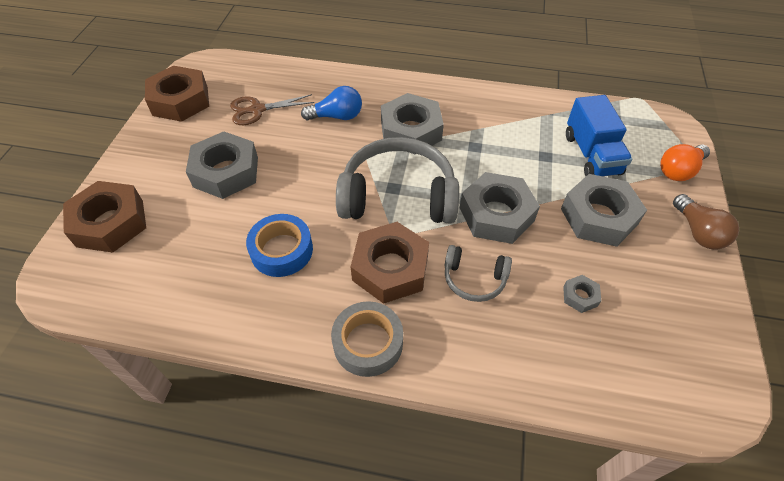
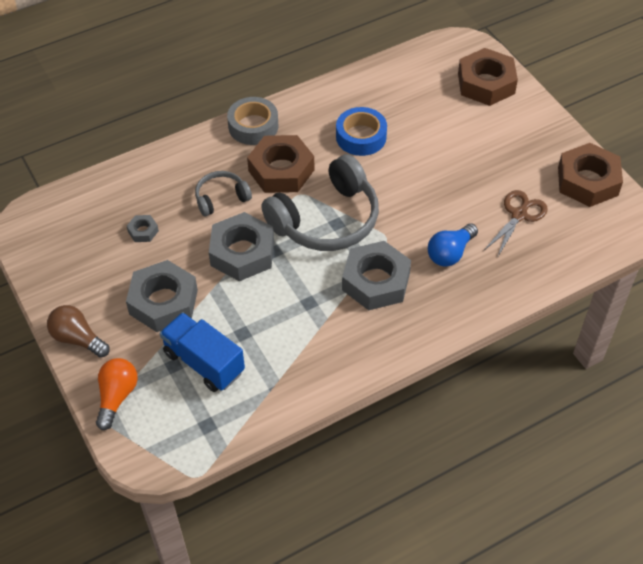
camera: 140 degrees right, 0 degrees up
grey nut [186,131,258,199] -> none

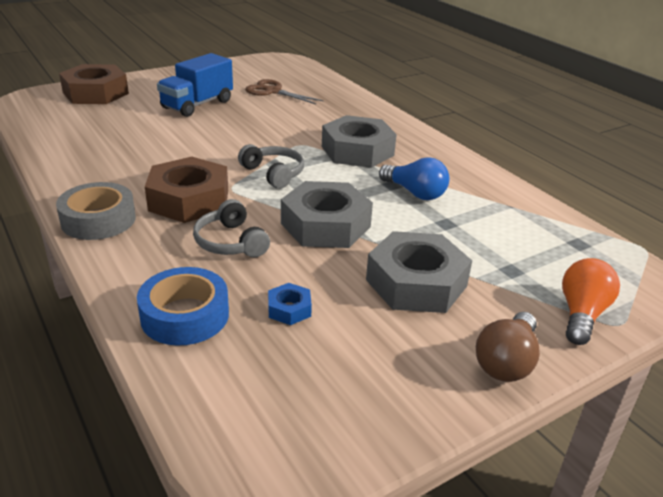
camera: 95 degrees left, 20 degrees down
orange light bulb [96,358,138,430] -> orange light bulb turned 105 degrees clockwise [562,258,620,345]
grey nut [127,215,159,242] -> blue nut [268,283,312,325]
blue truck [160,312,245,392] -> blue truck moved to [157,53,233,117]
grey headphones [261,154,379,251] -> grey headphones [238,144,304,189], size x0.50
blue tape [336,107,387,156] -> blue tape moved to [137,267,229,346]
blue light bulb [428,223,478,267] -> blue light bulb moved to [379,157,449,200]
brown nut [558,143,623,207] -> none

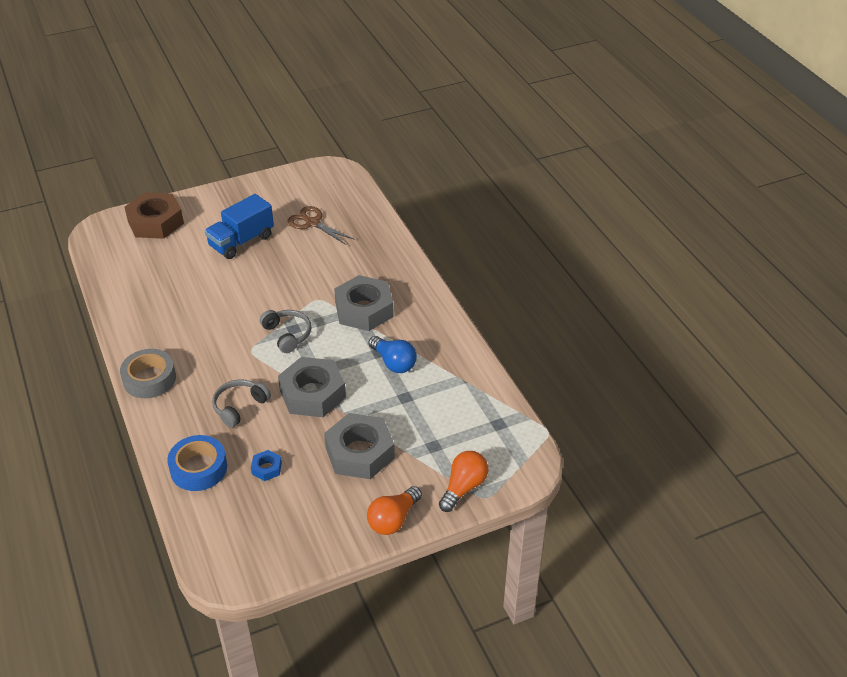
camera: 10 degrees right, 10 degrees up
brown nut [145,157,228,223] -> none
grey headphones [193,199,270,257] -> grey headphones turned 60 degrees clockwise [212,379,271,428]
brown light bulb [476,312,540,382] -> orange light bulb [367,486,422,535]

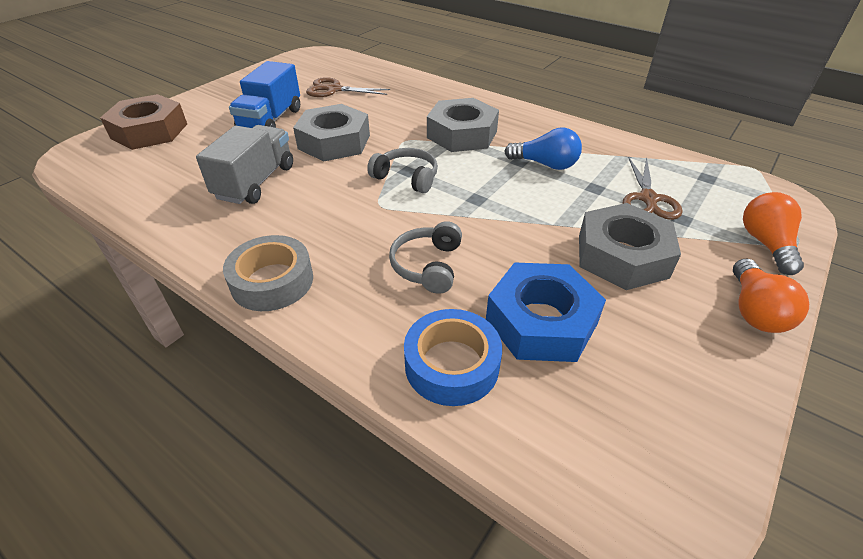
camera: 30 degrees left, 0 degrees up
blue nut [251,450,282,481] -> blue nut [486,262,606,362], size x2.24
grey nut [278,357,346,417] -> grey nut moved to [293,104,370,161]
none -> grey truck [196,125,293,204]
none -> brown scissors [622,157,683,220]

